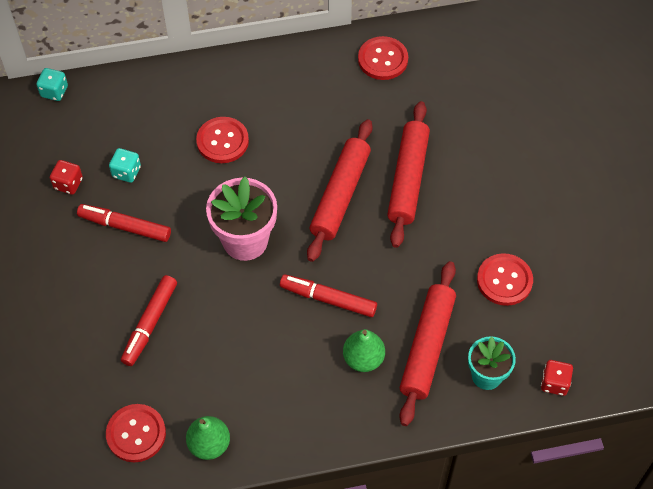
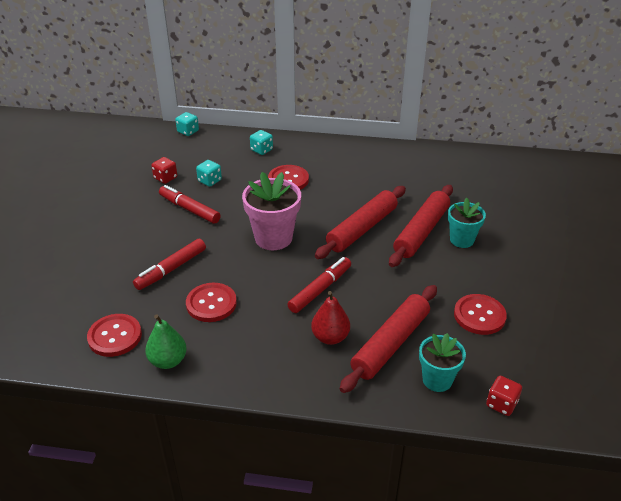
camera: 20 degrees right, 20 degrees down
red marker [280,274,377,317] -> red marker turned 90 degrees clockwise [287,257,351,313]
green pear [343,329,385,372] -> red pear [311,291,350,345]
red button [358,36,408,80] -> red button moved to [186,283,237,322]
none -> turquoise dice [250,130,273,155]
none -> turquoise flower pot [448,198,486,248]

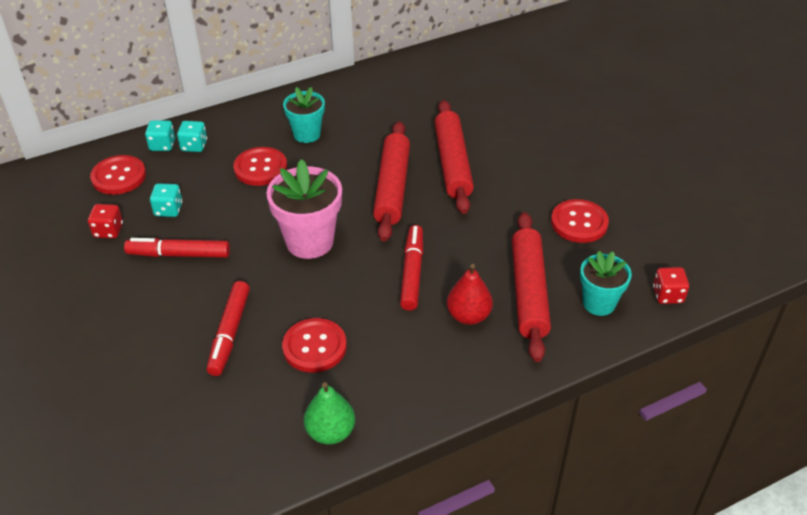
camera: 35 degrees left, 5 degrees up
red button [87,314,142,357] -> red button moved to [90,155,146,195]
turquoise dice [175,112,199,136] -> turquoise dice moved to [145,120,175,151]
turquoise flower pot [448,198,486,248] -> turquoise flower pot moved to [283,87,325,143]

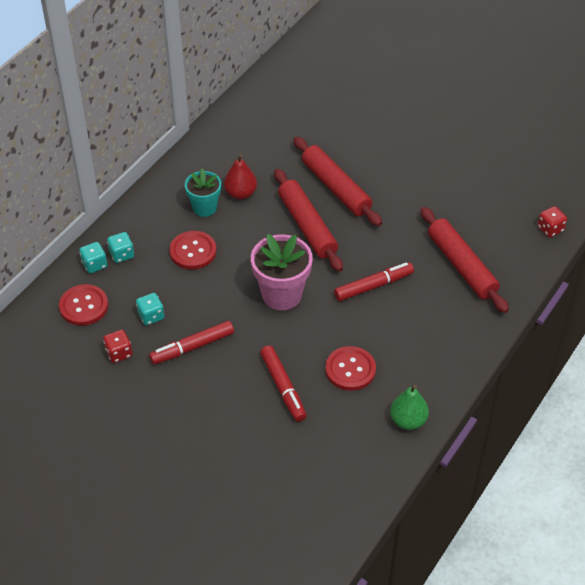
camera: 30 degrees left, 5 degrees up
red marker [400,225,423,310] -> red marker turned 90 degrees clockwise [334,262,414,301]
red pear [447,264,493,325] -> red pear moved to [224,154,257,200]
red button [551,199,609,243] -> none
turquoise flower pot [580,251,632,316] -> none

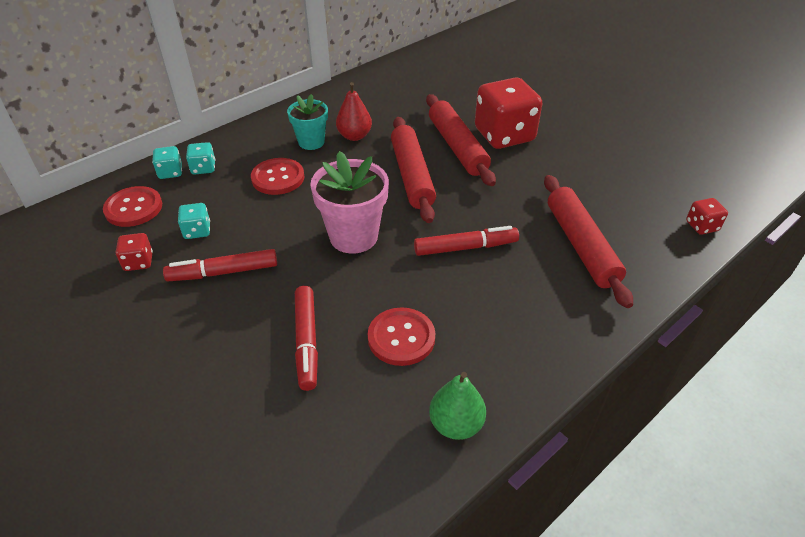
camera: 15 degrees right, 5 degrees down
none -> red dice [475,77,543,149]

